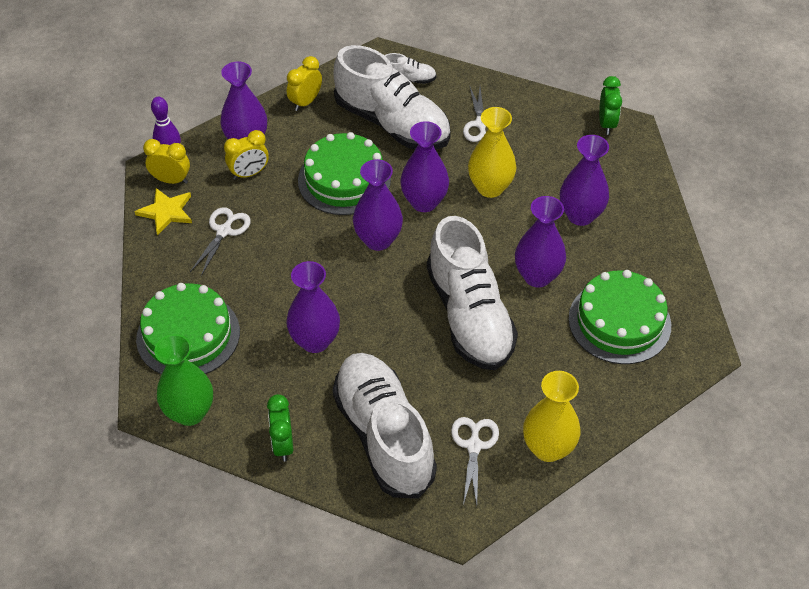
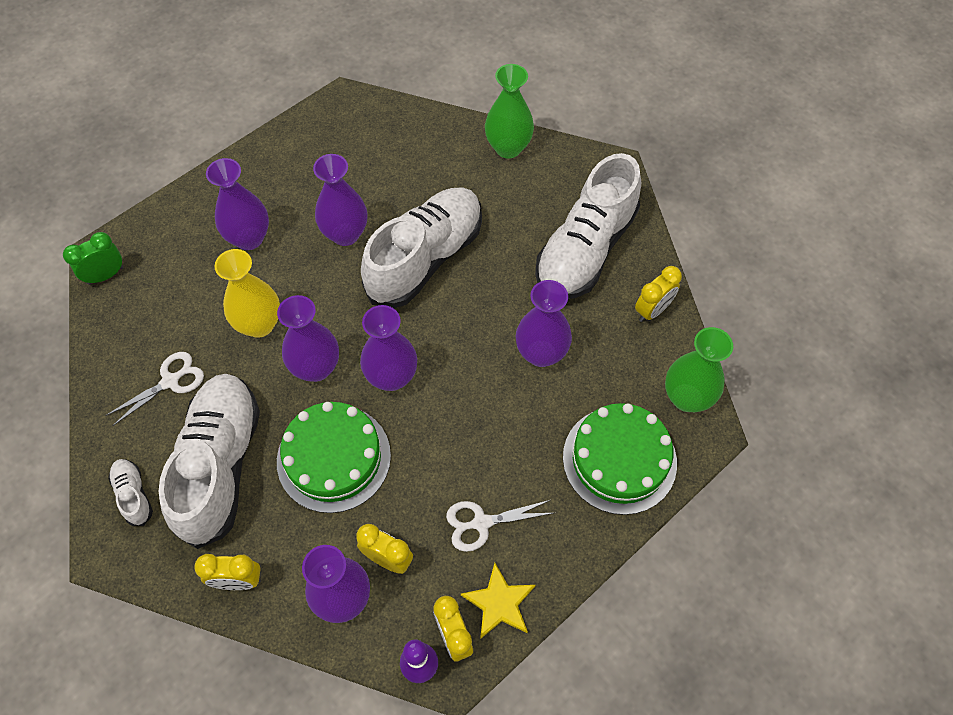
camera: 125 degrees left, 10 degrees up
green clock [267,394,293,462] -> yellow clock [635,266,682,322]
white scissors [451,417,499,505] -> none
yellow vase [523,371,581,462] -> green vase [485,64,534,158]
green cake [569,270,671,364] -> none

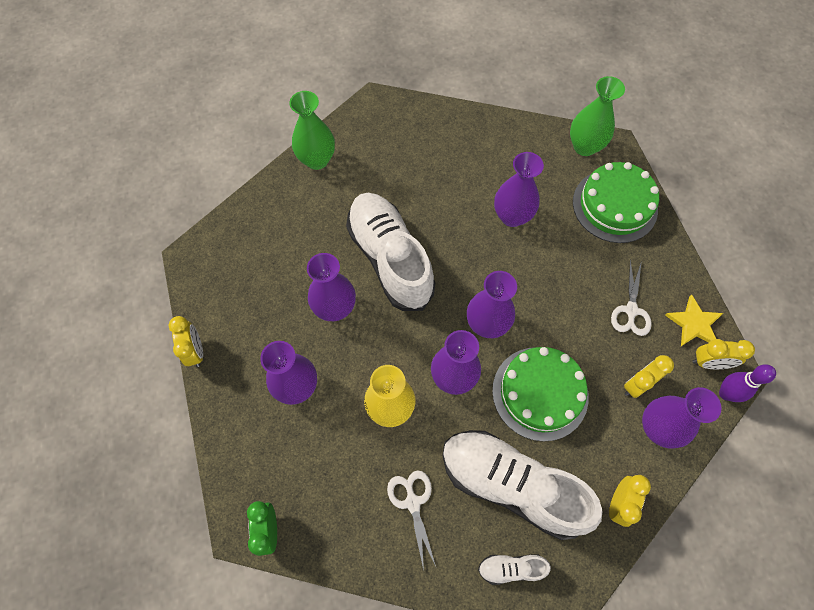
camera: 65 degrees left, 5 degrees up
white shoe [535,153,641,299] -> none
yellow clock [635,266,682,322] -> yellow clock moved to [168,316,203,367]

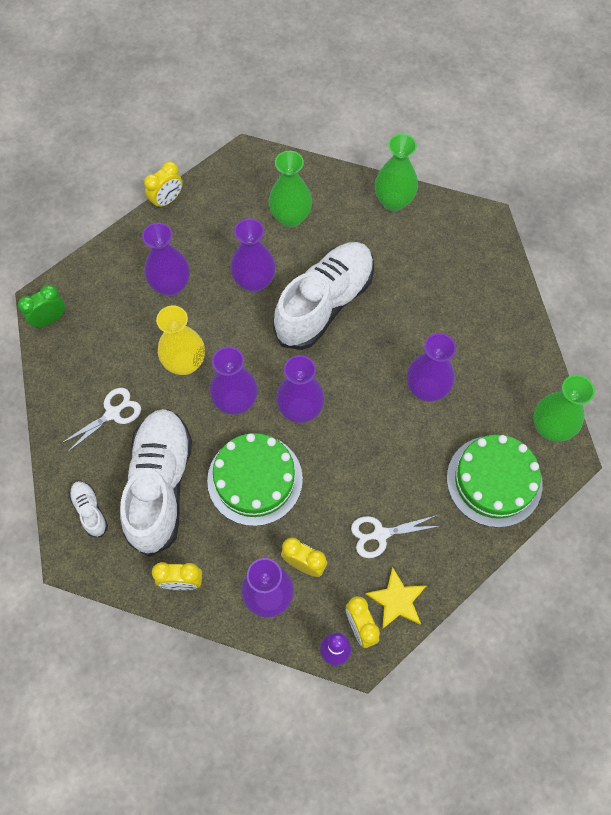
camera: 65 degrees right, 0 degrees up
none -> green vase [269,151,312,228]

